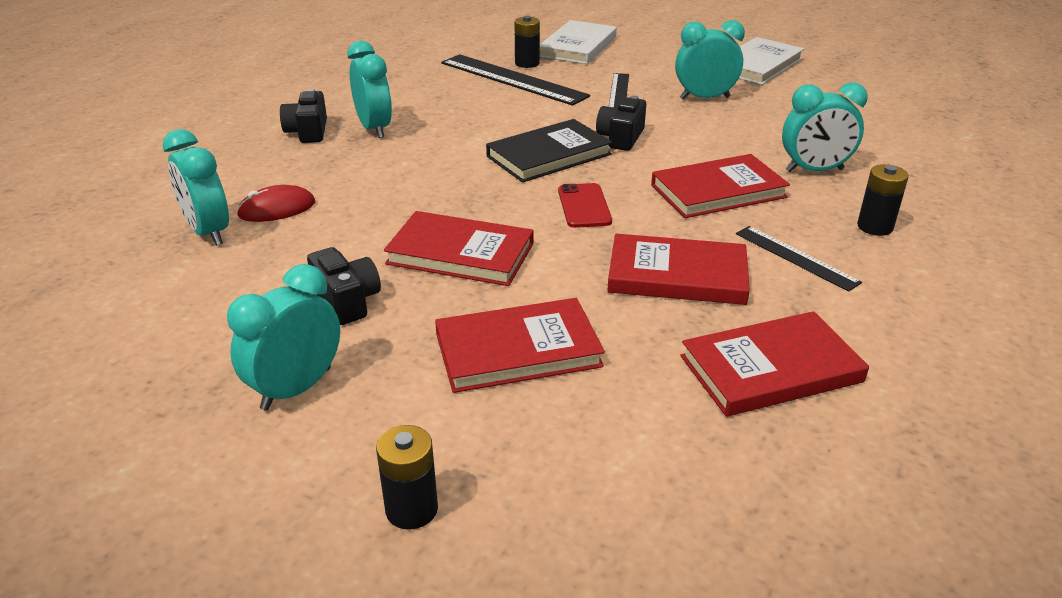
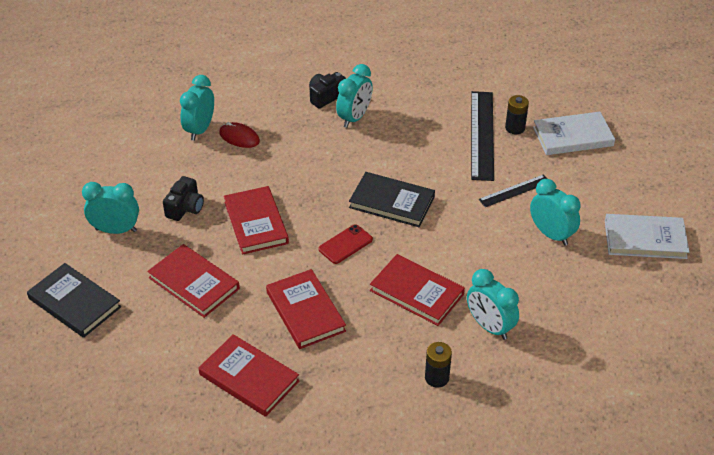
camera: 55 degrees right, 10 degrees up
black battery [376,425,438,530] -> black book [27,263,121,338]
black camera [596,95,646,151] -> none
black ruler [736,226,862,292] -> none

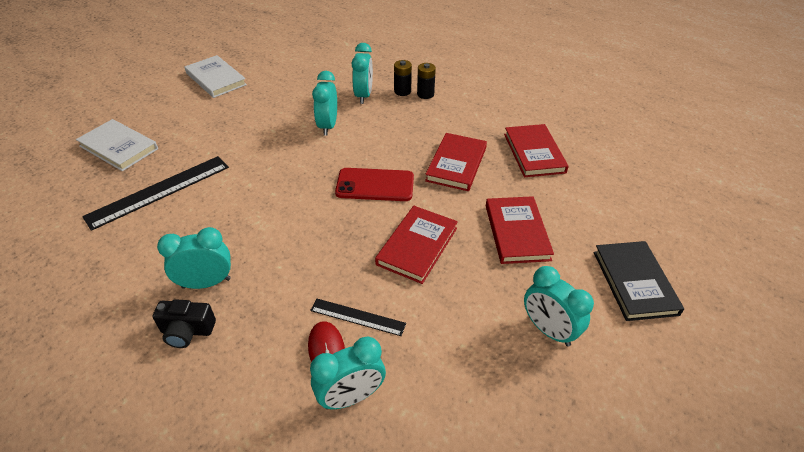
camera: 135 degrees left, 0 degrees up
black camera [163,176,204,221] -> none
red phone [318,224,373,264] -> red phone [335,168,414,201], size x1.54
black book [349,172,435,227] -> none
red book [370,254,465,326] -> none
black ruler [479,174,547,207] -> black ruler moved to [310,299,406,336]
black battery [505,95,529,134] -> black battery moved to [394,60,412,96]
turquoise clock [530,179,581,246] -> turquoise clock moved to [312,71,337,136]

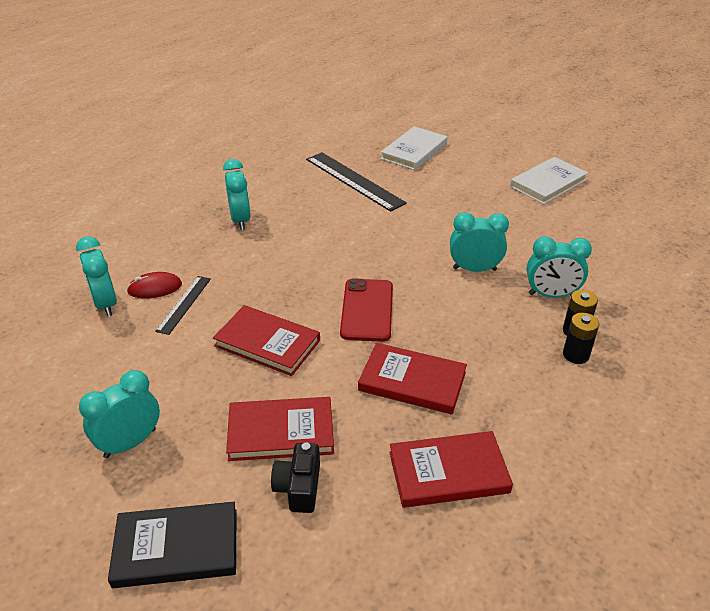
camera: 90 degrees right, 5 degrees down
black camera [153,299,216,348] -> black camera moved to [271,442,320,513]

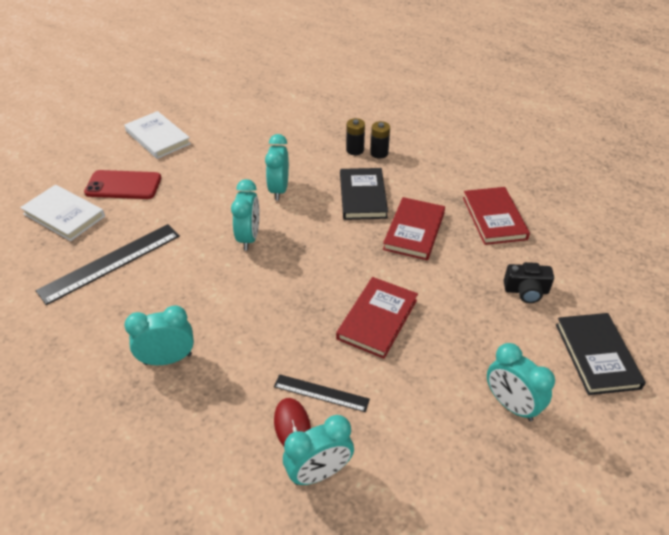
camera: 90 degrees left, 5 degrees up
red book [226,397,334,461] -> none
red phone [340,279,393,342] -> red phone moved to [84,170,161,199]
turquoise clock [527,236,592,298] -> turquoise clock moved to [231,179,260,250]
none -> black book [340,168,388,220]

